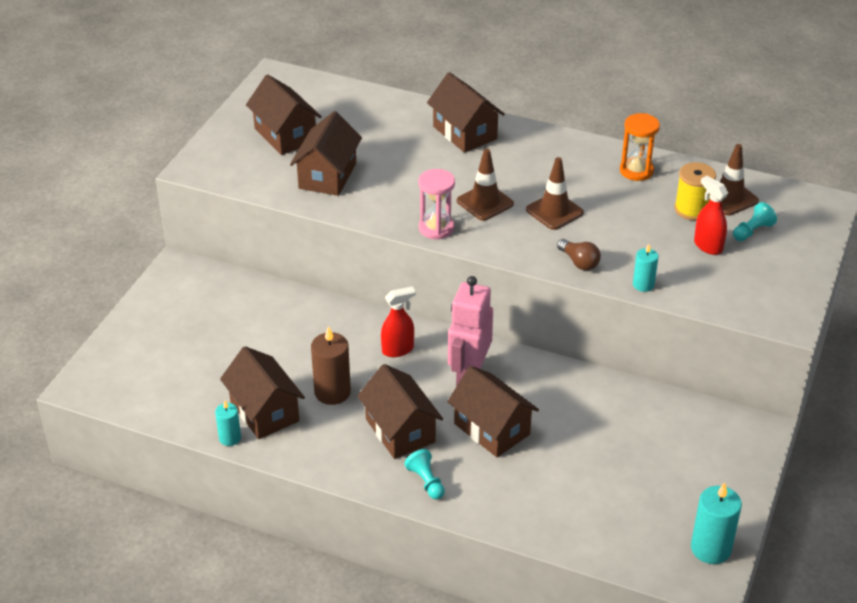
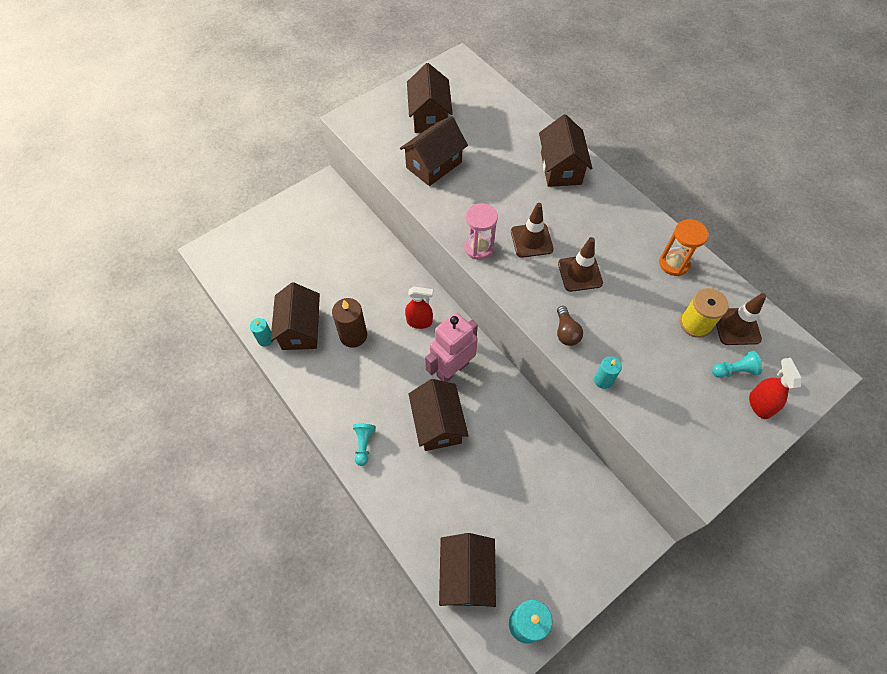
camera: 30 degrees right, 20 degrees up
brown house [357,364,443,459] -> brown house moved to [439,533,496,607]
red spray bottle [694,176,728,255] -> red spray bottle moved to [749,358,802,419]

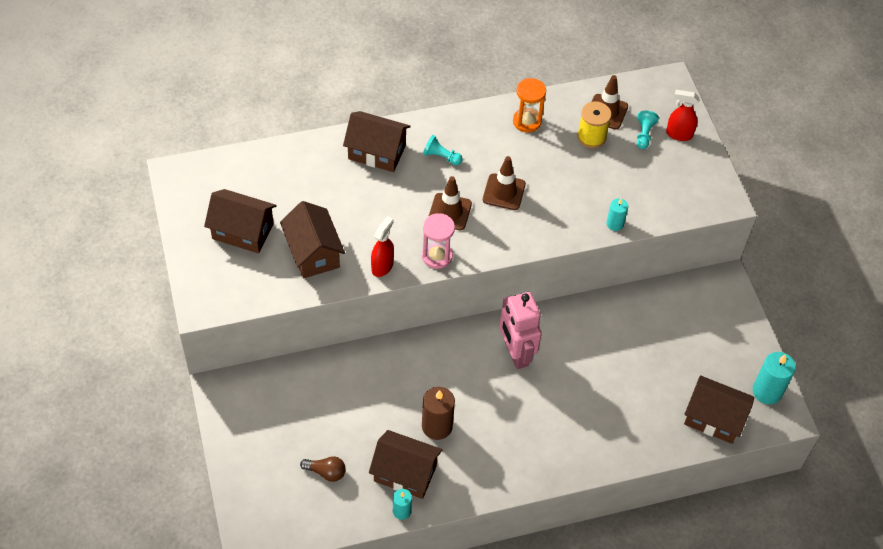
camera: 70 degrees left, 5 degrees down
turquoise pawn [353,424,376,466] -> turquoise pawn moved to [423,135,463,165]
red spray bottle [405,286,433,329] -> red spray bottle moved to [371,216,394,277]
brown house [409,379,469,451] -> none
brown light bulb [557,306,583,346] -> brown light bulb moved to [300,456,346,482]

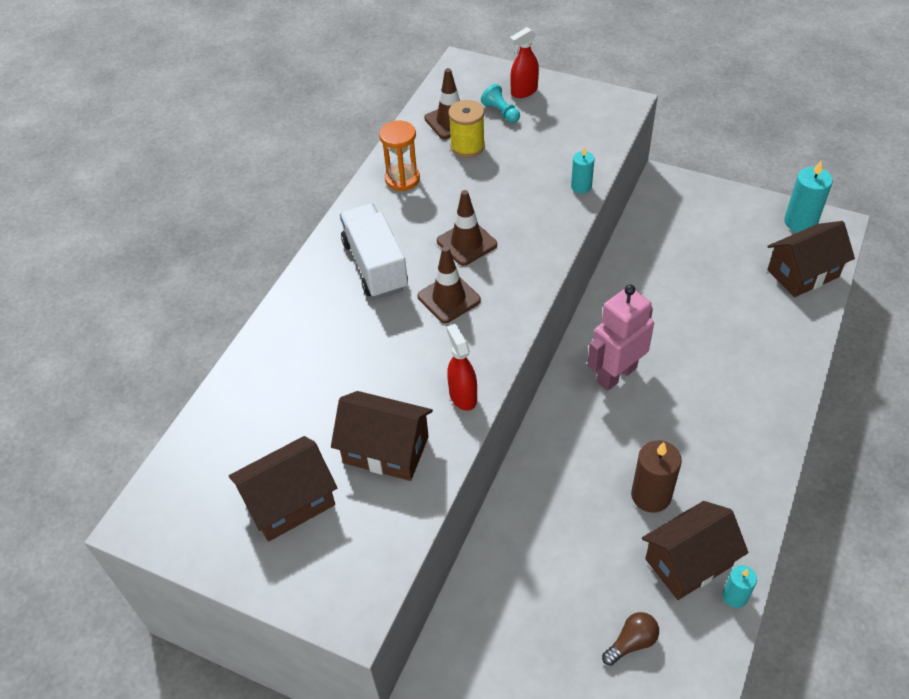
camera: 45 degrees left, 5 degrees down
brown house [343,111,411,172] -> none
pink hourglass [422,213,455,269] -> none
turquoise pawn [423,135,463,165] -> white truck [340,204,408,299]
pink robot [499,292,542,369] -> pink robot turned 120 degrees clockwise [587,285,654,391]

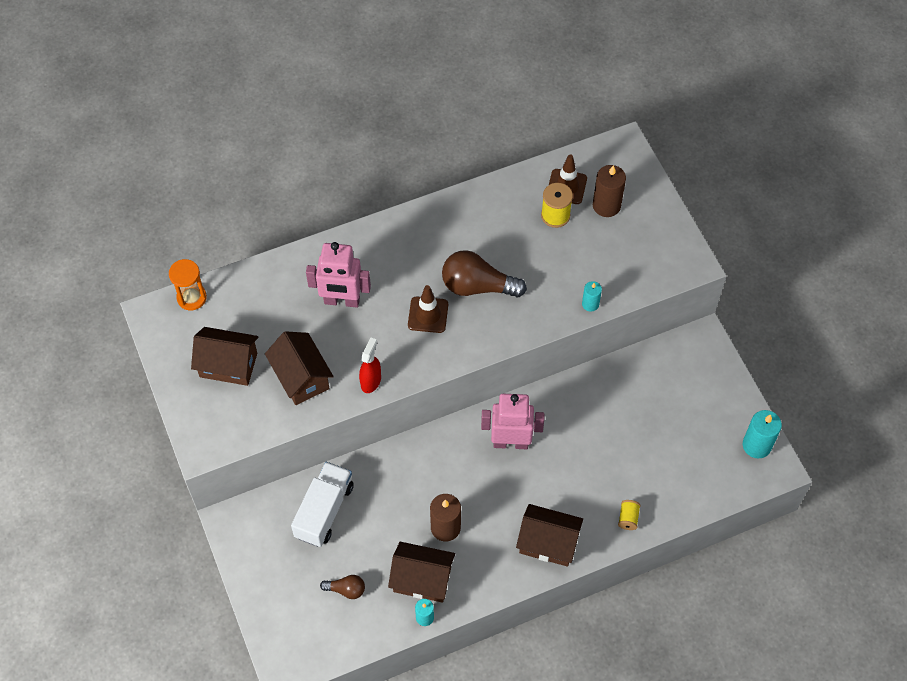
camera: 40 degrees right, 10 degrees up
white truck [340,204,408,299] -> white truck moved to [291,462,354,547]
orange hourglass [379,120,420,191] -> orange hourglass moved to [169,259,207,310]
brown traffic cone [437,190,497,266] -> brown light bulb [442,250,527,297]
turquoise pawn [481,84,520,123] -> brown candle [593,165,626,217]
red spray bottle [510,27,539,98] -> none
brown house [767,221,855,297] -> brown house moved to [516,504,583,567]
none -> pink robot [306,242,371,308]
none -> yellow spool [618,500,641,530]

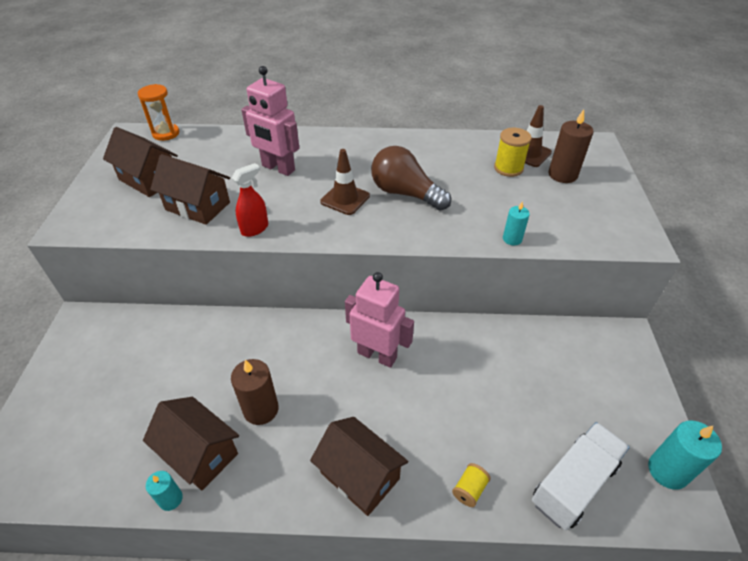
camera: 25 degrees right, 15 degrees down
brown house [265,331,334,405] -> brown house turned 60 degrees counterclockwise [150,154,230,225]
white truck [291,462,354,547] -> white truck moved to [532,422,630,531]
brown light bulb [320,575,365,599] -> none

